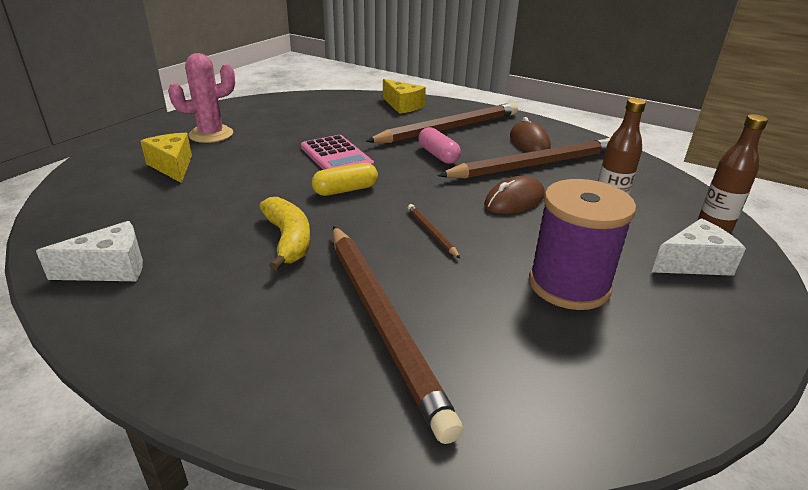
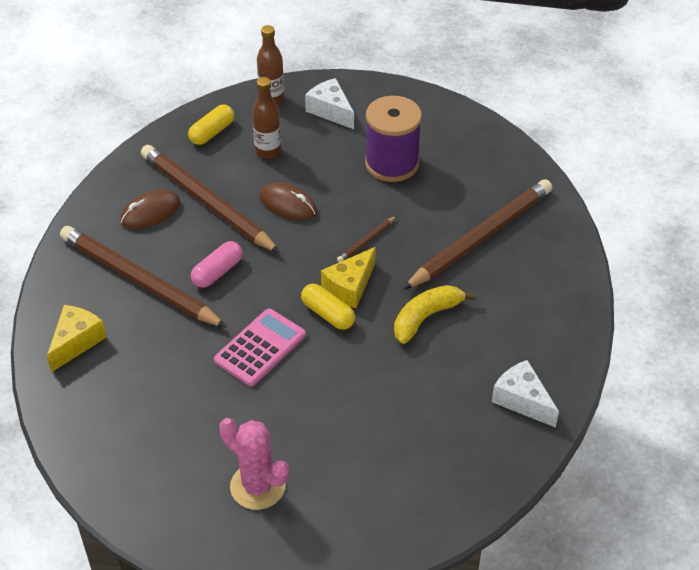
camera: 110 degrees left, 15 degrees up
yellow cheese [140,133,192,183] -> yellow cheese moved to [321,247,376,308]
none -> yellow capsule [188,105,234,145]

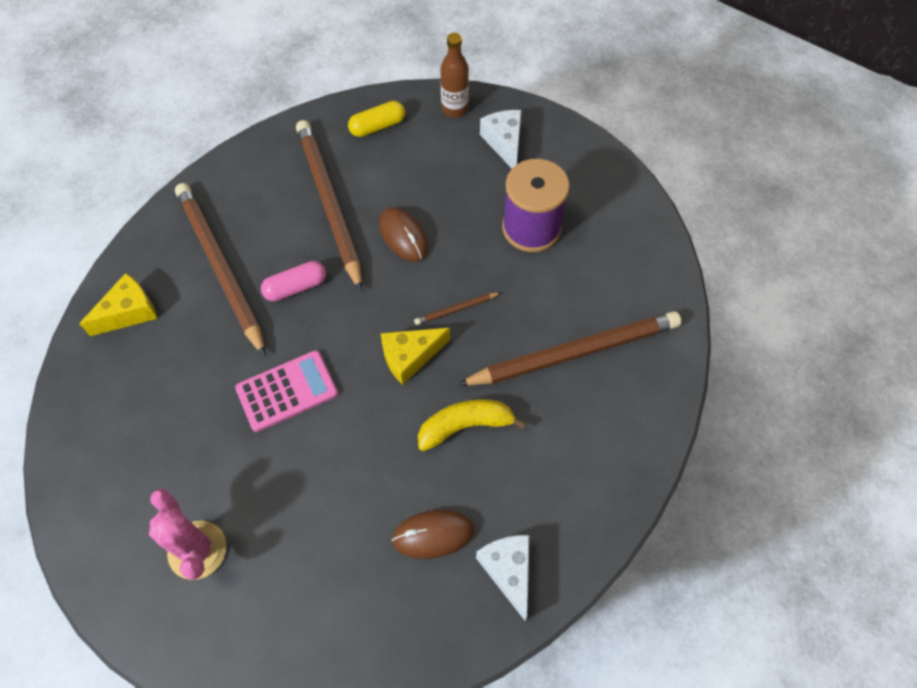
camera: 25 degrees right, 15 degrees up
brown mouse [120,190,181,229] -> brown mouse moved to [392,510,474,559]
brown bottle [252,77,281,159] -> none
yellow capsule [301,284,355,330] -> none

